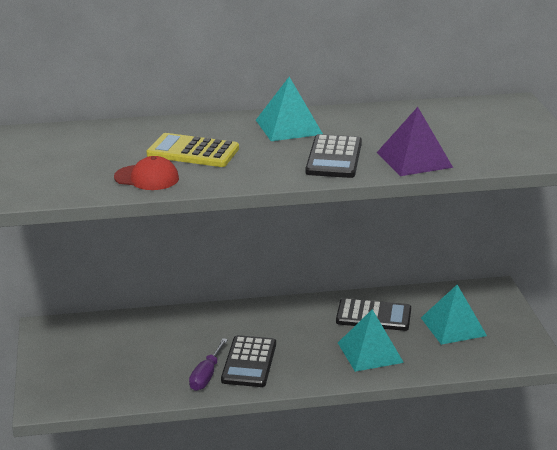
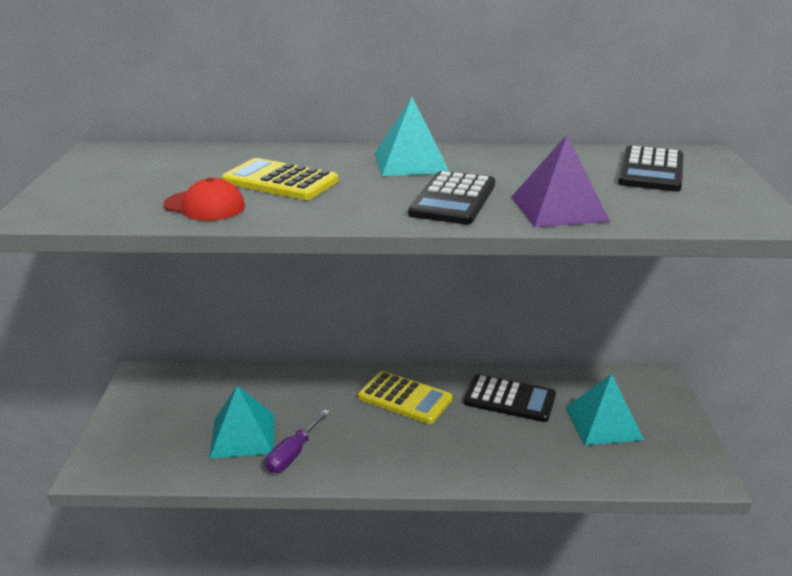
camera: 10 degrees right, 0 degrees up
black calculator [221,335,276,387] -> black calculator moved to [618,146,684,192]
turquoise pyramid [338,309,404,372] -> turquoise pyramid moved to [209,386,275,459]
none -> yellow calculator [358,371,452,424]

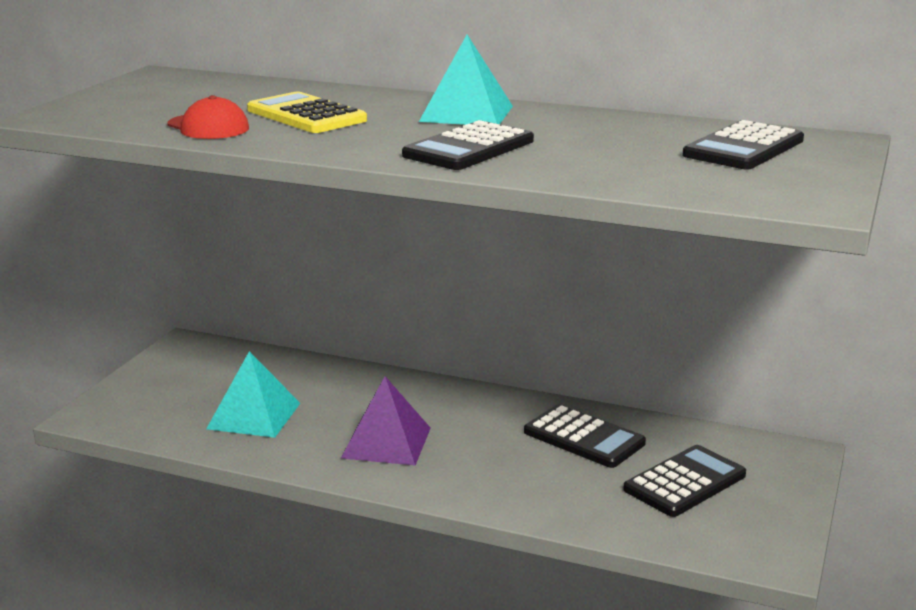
camera: 20 degrees right, 5 degrees down
purple screwdriver [265,410,330,473] -> none
yellow calculator [358,371,452,424] -> none
purple pyramid [511,135,610,227] -> purple pyramid moved to [341,376,431,465]
turquoise pyramid [565,374,644,445] -> black calculator [623,445,746,517]

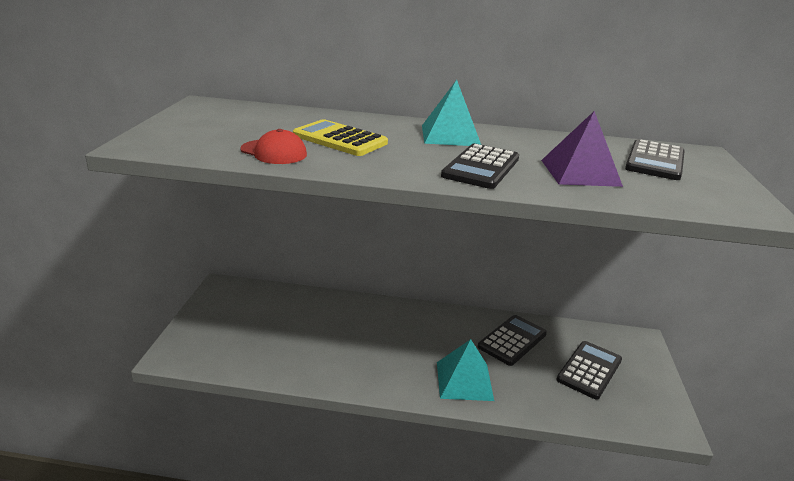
camera: 15 degrees left, 5 degrees up
turquoise pyramid [206,351,300,438] -> turquoise pyramid moved to [437,339,494,401]
purple pyramid [341,376,431,465] -> purple pyramid moved to [541,111,623,187]
black calculator [524,404,646,468] -> black calculator turned 75 degrees counterclockwise [478,315,547,366]

